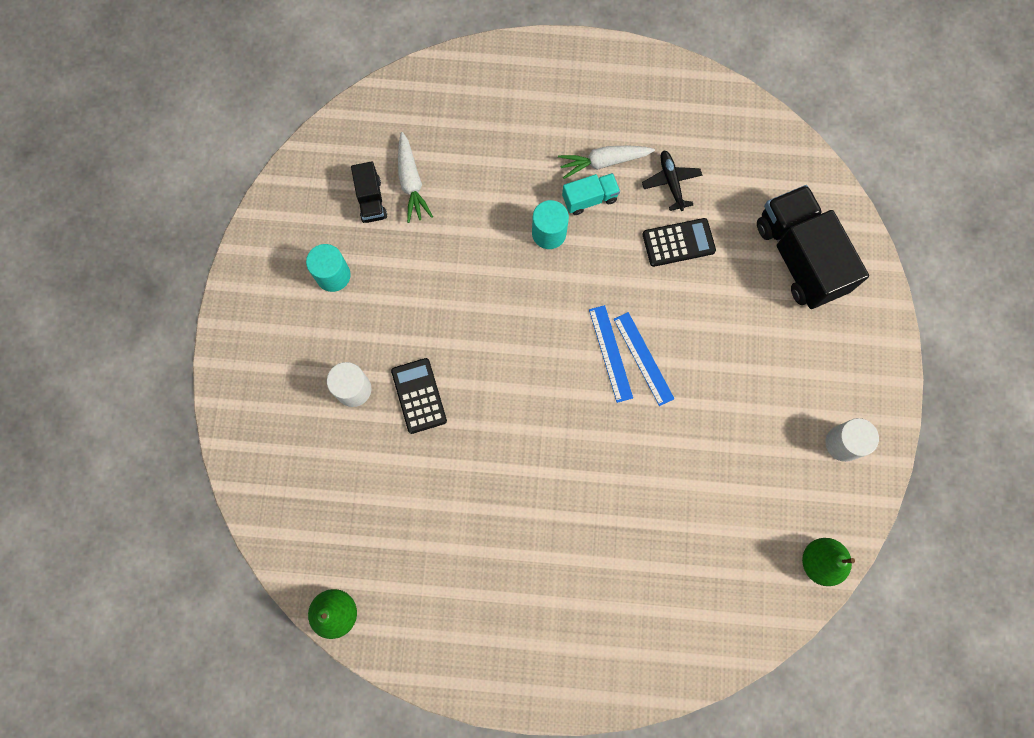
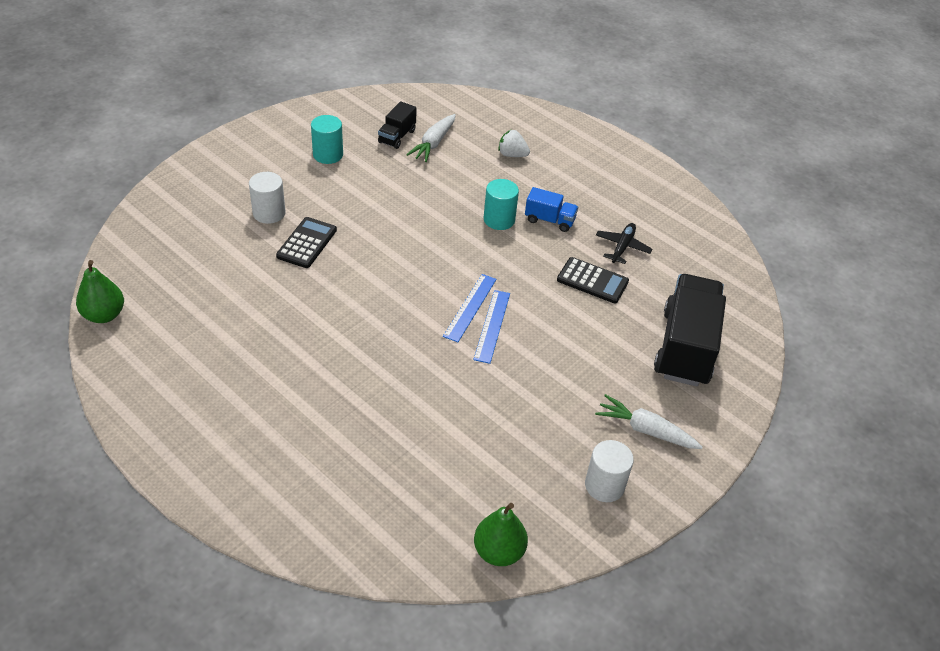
camera: 35 degrees right, 30 degrees down
white carrot [558,145,655,179] -> white carrot moved to [595,394,702,449]
turquoise truck [562,173,620,215] -> blue truck [525,187,578,232]
none -> white strawberry [498,129,530,157]

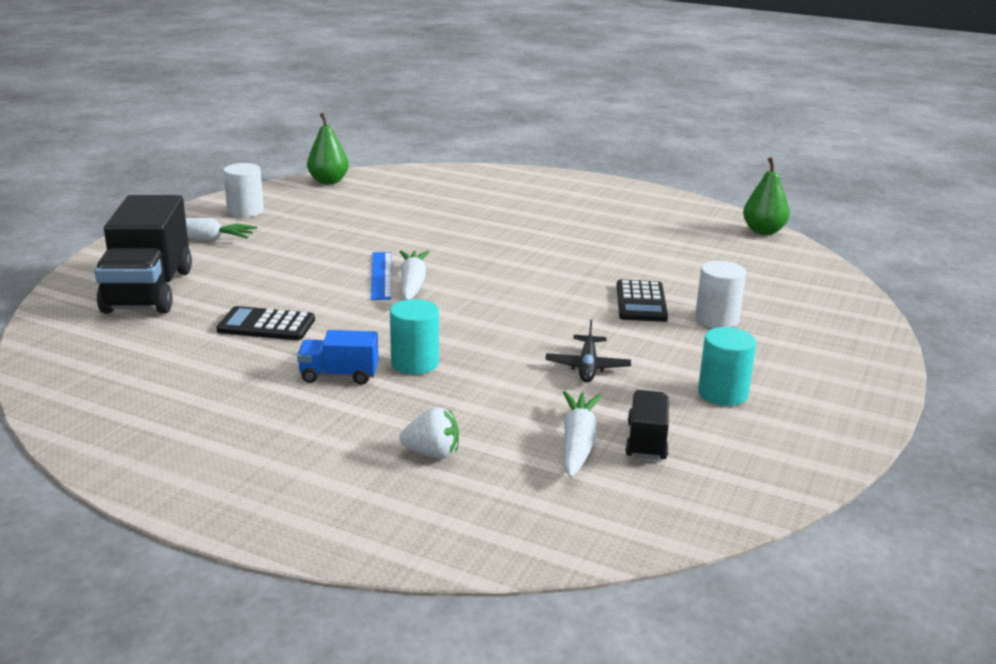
camera: 165 degrees right, 20 degrees down
blue ruler [443,274,497,342] -> white carrot [399,250,429,300]
black plane [596,223,652,264] -> black plane moved to [545,319,631,383]

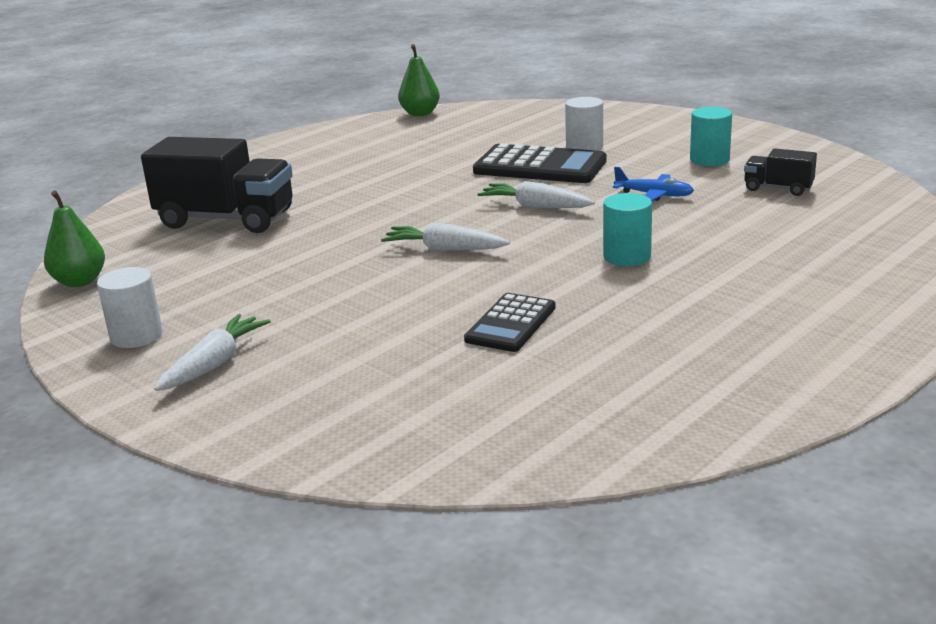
camera: 70 degrees left, 0 degrees up
black truck [95,195,192,314] -> black truck moved to [141,137,293,233]
blue truck [297,330,379,385] -> none
blue ruler [371,252,391,300] -> none
white strawberry [399,407,459,459] -> none
black plane [545,319,631,383] -> blue plane [613,167,694,201]
white carrot [563,391,602,478] -> white carrot moved to [478,181,595,208]
black calculator [617,280,668,322] -> black calculator [473,143,606,183], size x1.62

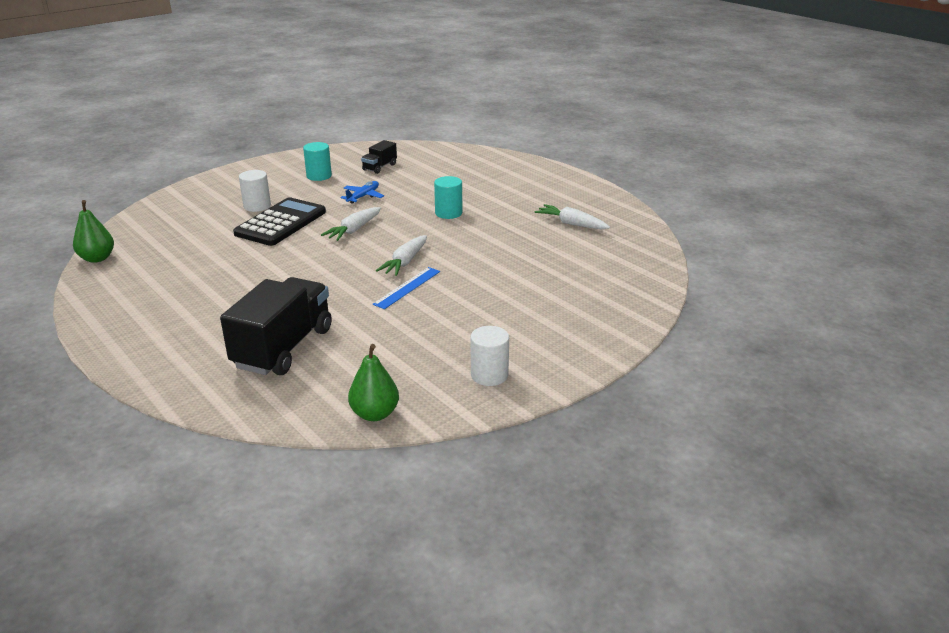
camera: 85 degrees left, 5 degrees up
white carrot [154,314,271,391] -> white carrot moved to [534,204,610,229]
black calculator [464,293,556,352] -> none
none -> blue ruler [372,267,440,309]

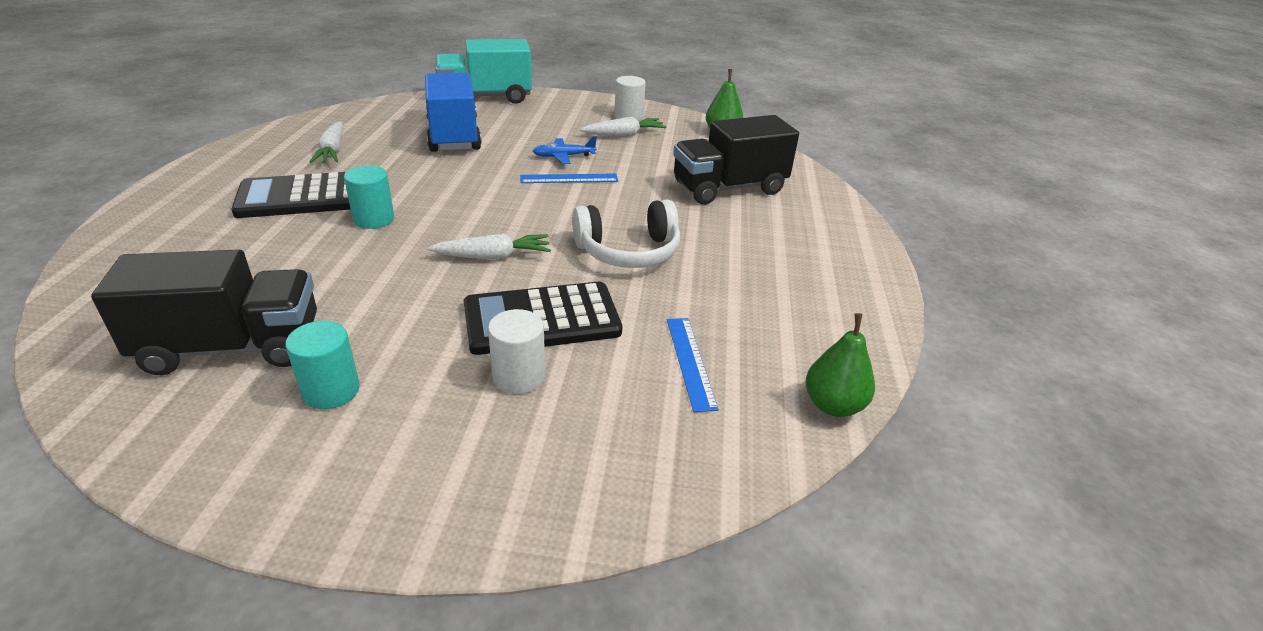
camera: 135 degrees left, 5 degrees up
blue plane [340,181,384,204] -> blue plane moved to [533,136,597,164]
black truck [361,140,397,174] -> black truck [91,250,317,375], size x2.06
white carrot [376,235,427,276] -> white carrot moved to [580,116,667,137]
none -> black calculator [231,172,351,218]
none -> blue truck [425,73,482,152]
none -> turquoise truck [435,39,532,104]
none -> white headphones [572,199,680,268]
none -> blue ruler [667,318,719,412]

